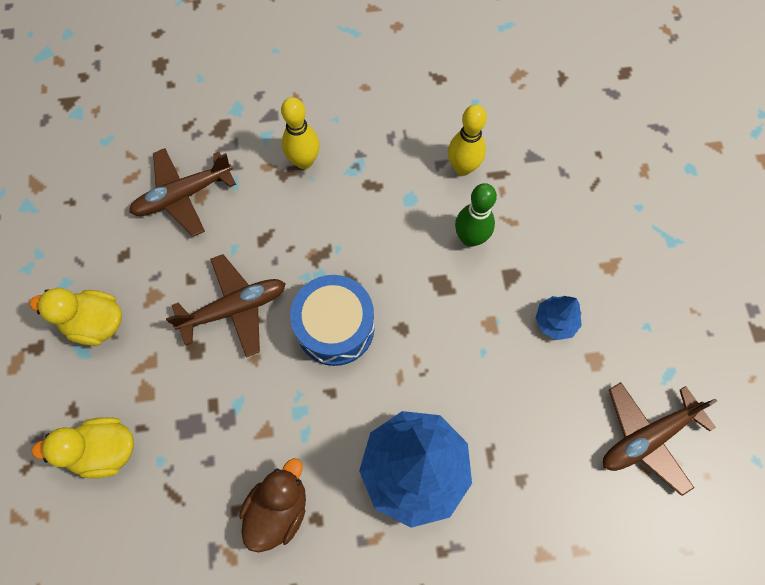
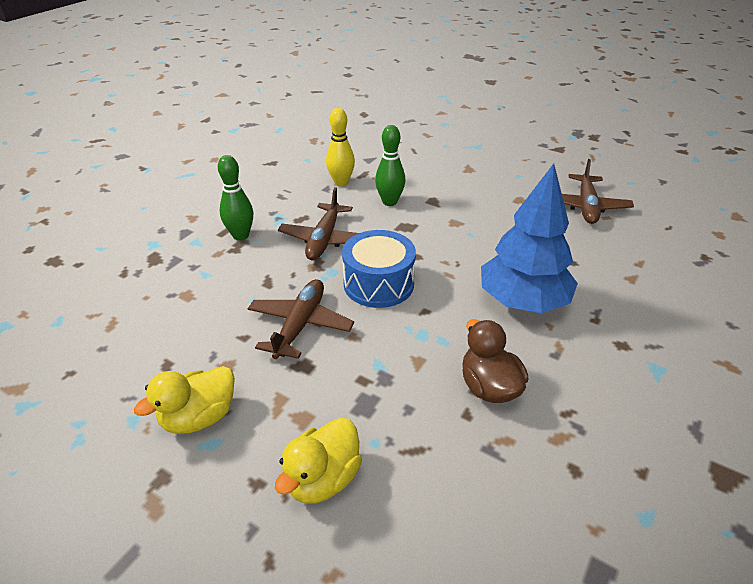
camera: 50 degrees left, 30 degrees down
brown plane [129,148,236,237] -> brown plane moved to [278,187,359,260]
yellow bowling pin [281,97,320,169] -> green bowling pin [218,155,253,241]
blue tree [536,296,582,340] -> none

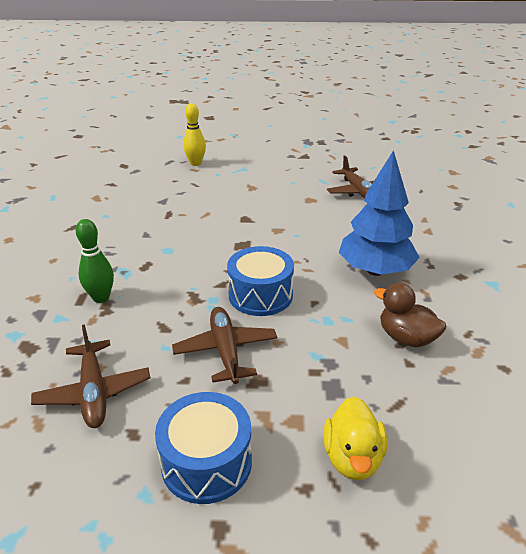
camera: 30 degrees left, 5 degrees down
yellow duck [134,366,235,434] -> blue drum [155,392,252,504]
brown plane [278,187,359,260] -> brown plane moved to [31,324,150,428]
yellow bowling pin [326,108,355,186] -> yellow bowling pin moved to [183,103,206,166]
green bowling pin [375,125,405,206] -> none

